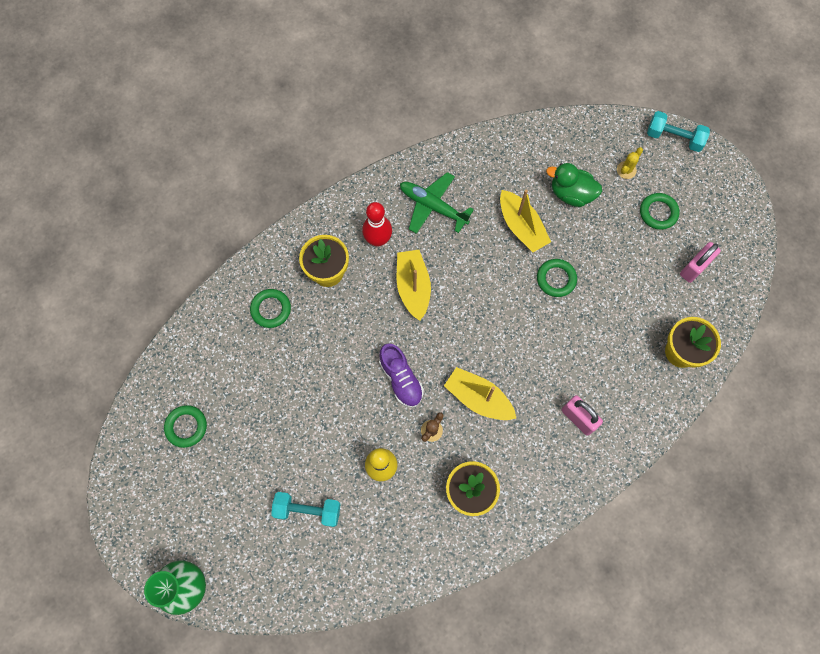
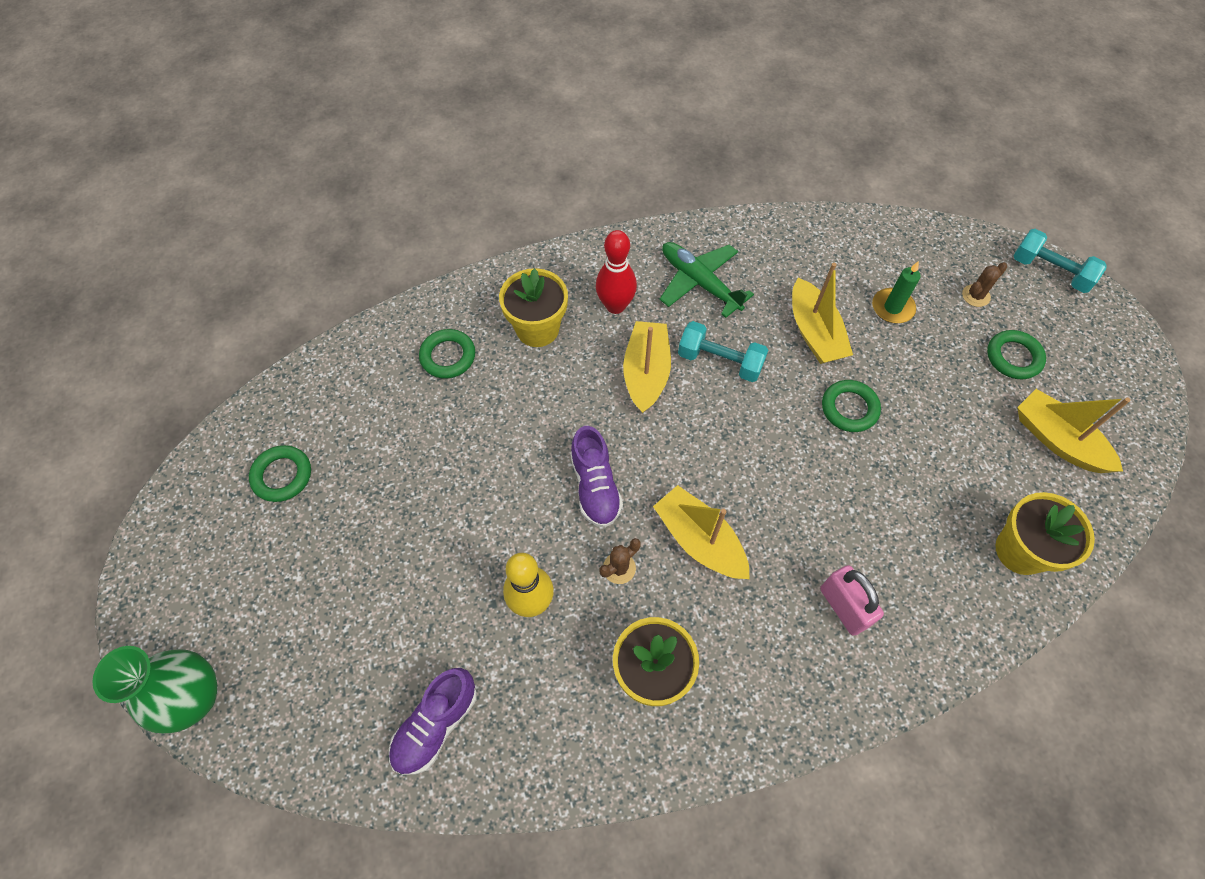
camera: 15 degrees right, 10 degrees down
turquoise dumbbell [271,492,341,527] -> turquoise dumbbell moved to [678,321,768,382]
green duck [546,163,602,207] -> green candle [872,261,921,323]
yellow cactus [617,147,643,179] -> brown cactus [962,262,1007,307]
pink padlock [680,242,721,283] -> yellow boat [1017,389,1130,473]
none -> purple shoe [389,668,477,775]

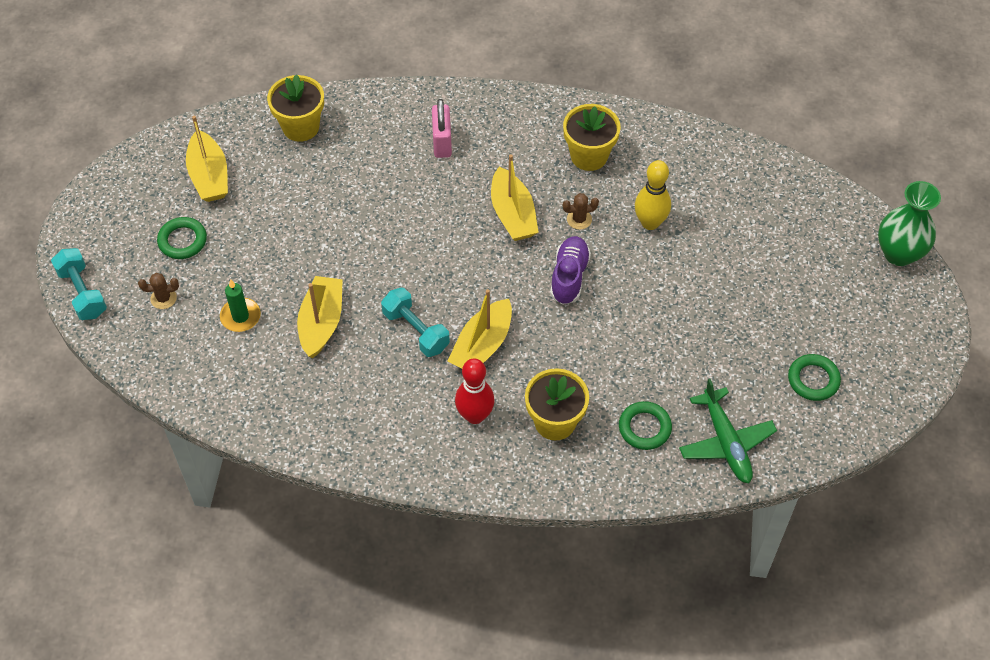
camera: 155 degrees left, 5 degrees down
purple shoe [389,668,477,775] -> none
green plane [660,242,754,318] -> green plane moved to [679,379,777,483]
green ring [822,380,881,432] -> none

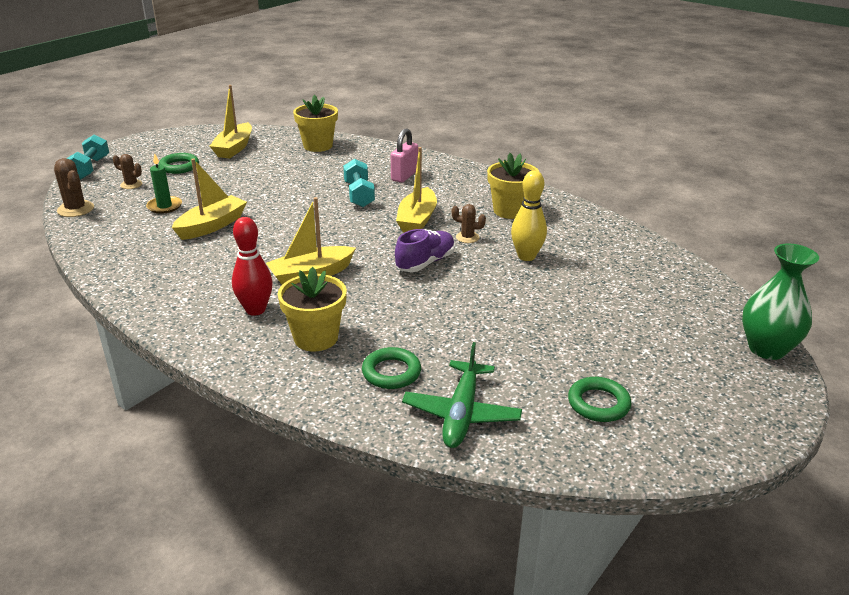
camera: 30 degrees right, 25 degrees down
turquoise dumbbell [381,288,450,357] -> turquoise dumbbell moved to [343,159,375,207]
none -> brown cactus [54,158,94,217]

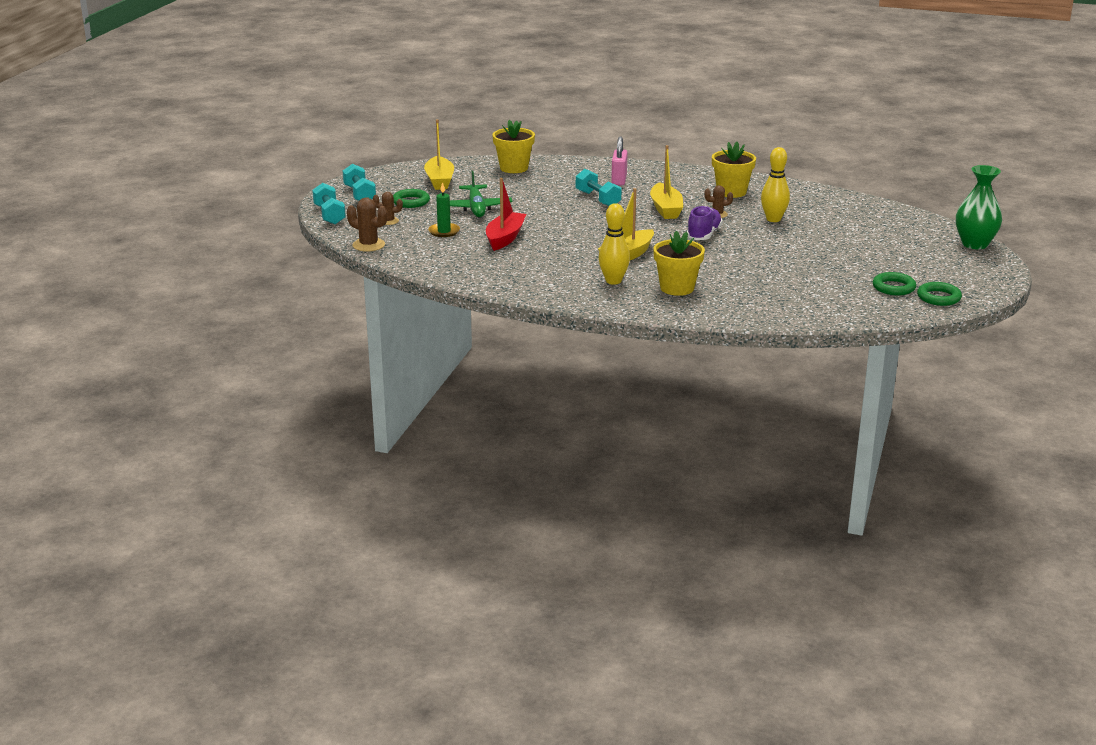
camera: 20 degrees left, 5 degrees down
yellow boat [172,158,247,240] -> red boat [486,178,526,251]
red bowling pin [232,217,273,316] -> yellow bowling pin [599,203,630,285]
green ring [362,347,421,389] -> green ring moved to [917,282,962,306]
green plane [402,342,522,448] -> green plane moved to [450,171,513,217]
none -> turquoise dumbbell [343,164,376,201]

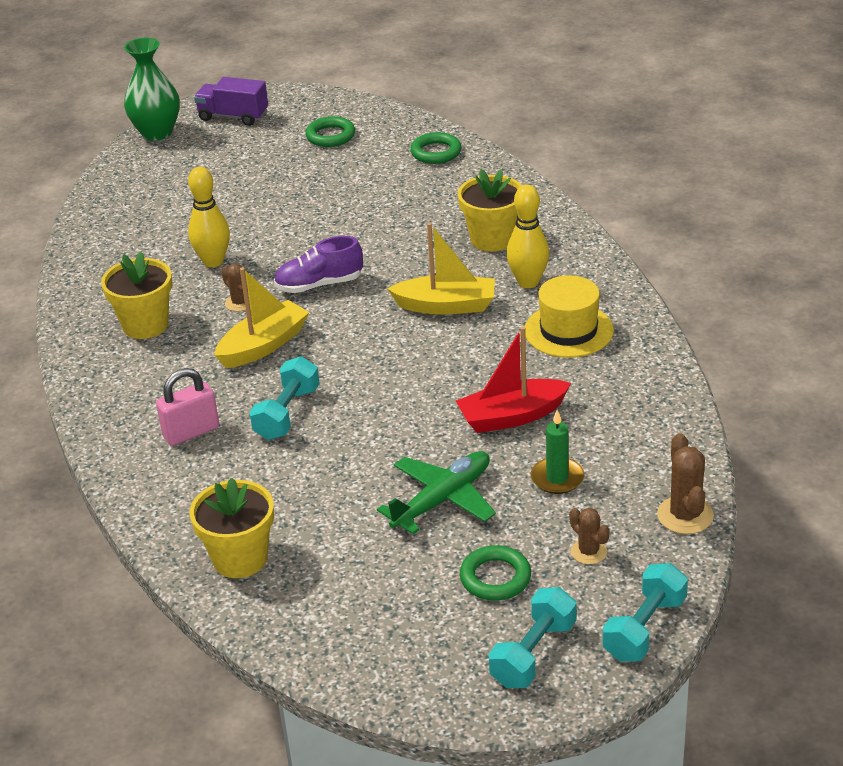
camera: 125 degrees left, 10 degrees up
yellow boat [424,119,454,190] -> none
green ring [917,282,962,306] -> green ring moved to [410,132,461,164]
none -> purple truck [194,77,268,126]
none -> yellow hat [525,275,614,358]

